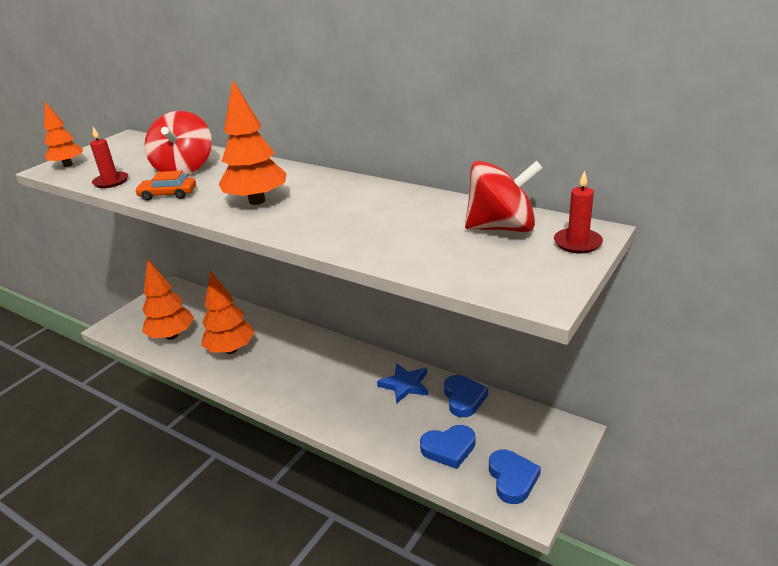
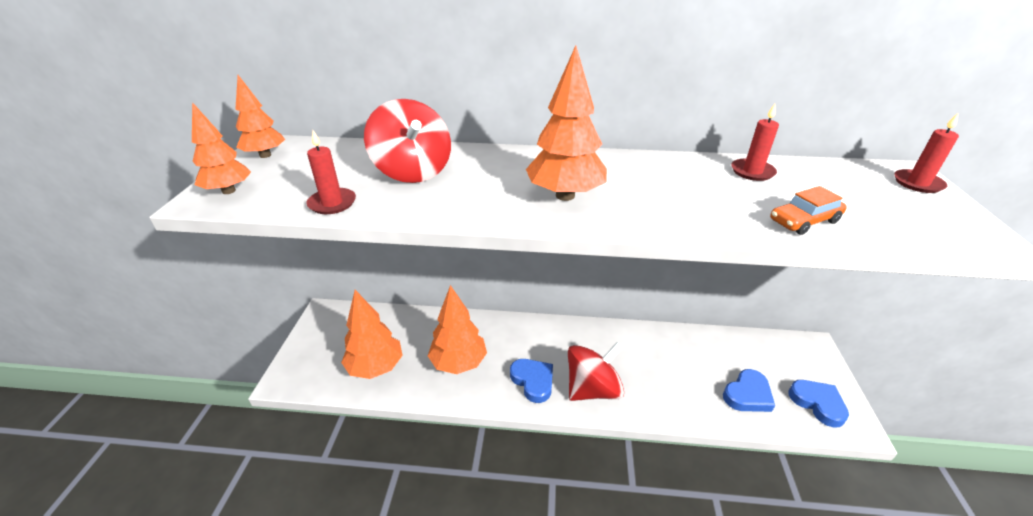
camera: 30 degrees left, 5 degrees up
orange car [135,171,196,201] -> orange car moved to [770,186,847,235]
blue star [377,363,428,404] -> none
blue heart [444,375,488,417] -> blue heart moved to [510,359,553,403]
red spinning top [465,161,543,232] -> red spinning top moved to [568,342,624,401]
none -> orange tree [235,75,285,158]
none -> red candle [731,104,779,181]

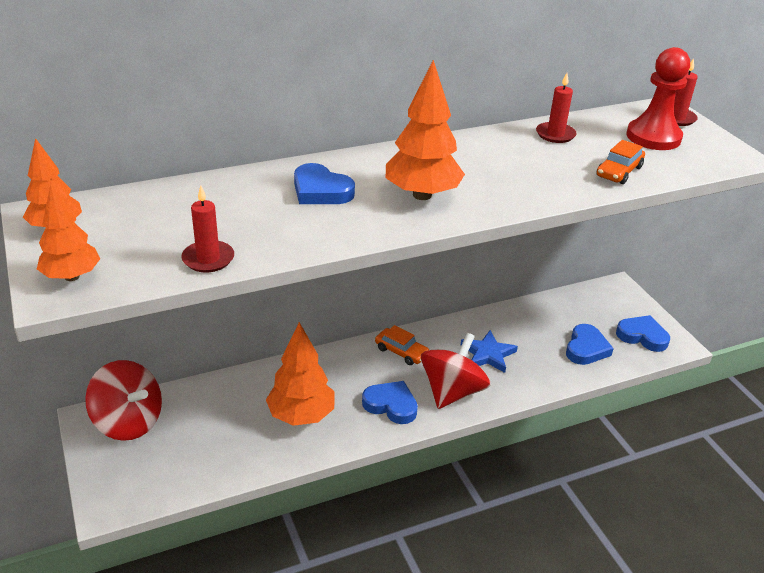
camera: 30 degrees left, 0 degrees up
orange tree [341,290,403,379] -> none
red spinning top [364,99,451,183] -> red spinning top moved to [85,360,162,441]
none -> blue heart [294,163,355,204]
none -> orange car [375,325,429,365]
none -> blue star [461,330,518,373]
none -> red pawn [627,47,690,150]

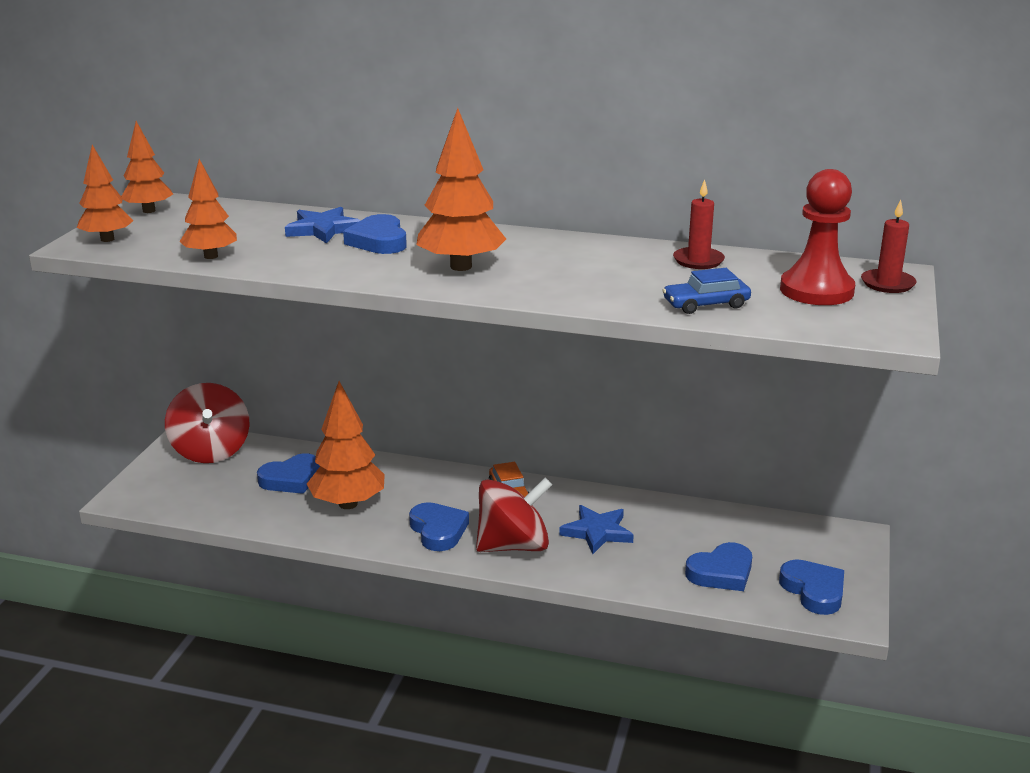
camera: 40 degrees right, 10 degrees down
red candle [182,186,234,273] -> orange tree [179,159,237,259]
orange car [596,140,645,184] -> blue car [662,268,751,314]
none -> blue heart [257,453,320,494]
none -> blue star [285,207,361,244]

